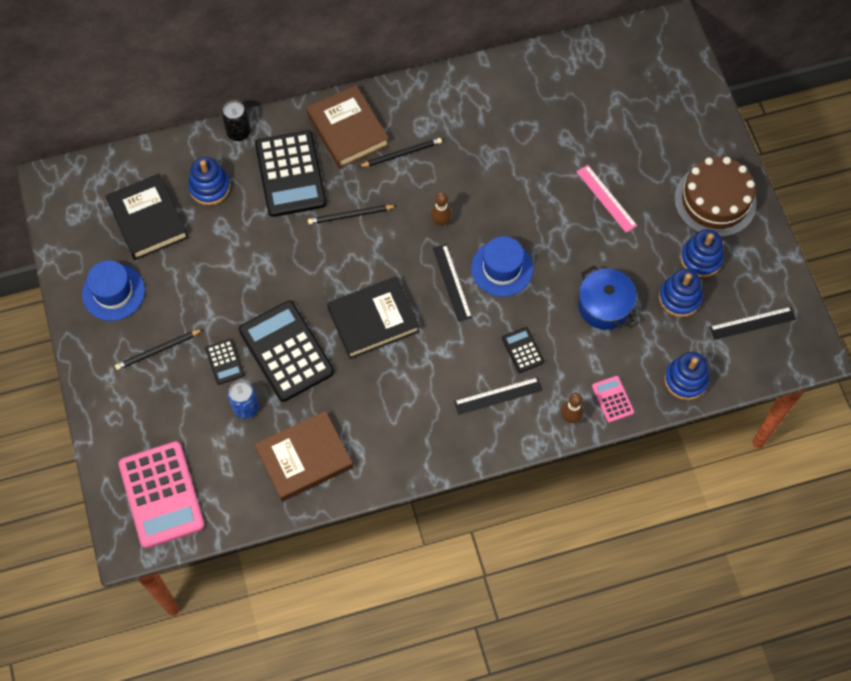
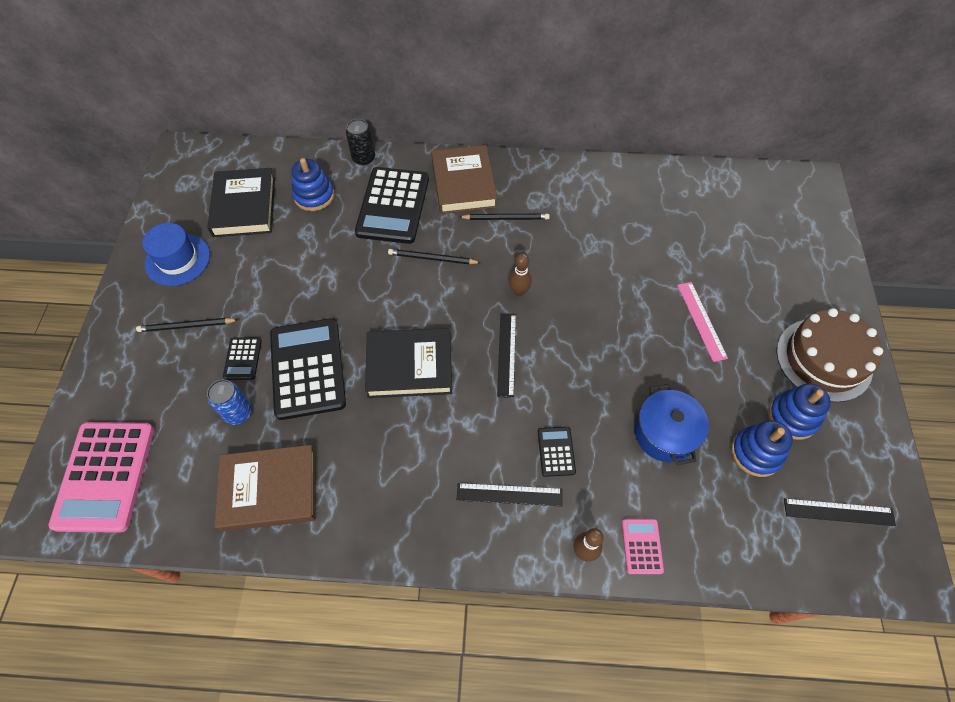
camera: 20 degrees right, 5 degrees down
blue hat [471,236,533,297] -> none
blue stacking toy [664,352,709,400] -> none

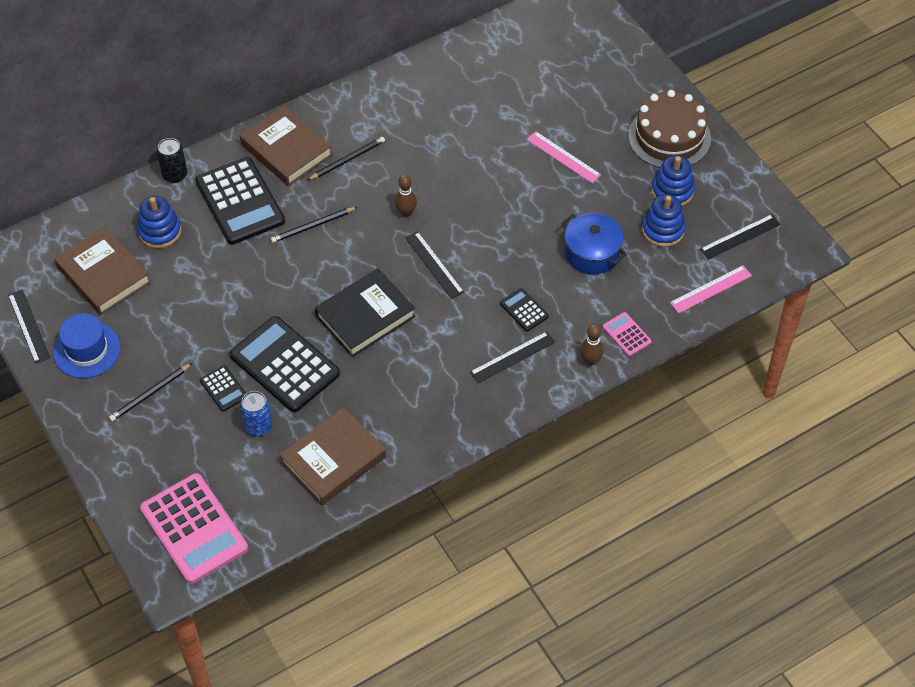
camera: 35 degrees left, 5 degrees down
black book [207,168,275,237] -> brown book [54,227,151,315]
none -> black ruler [8,290,50,364]
none -> pink ruler [670,265,752,313]

